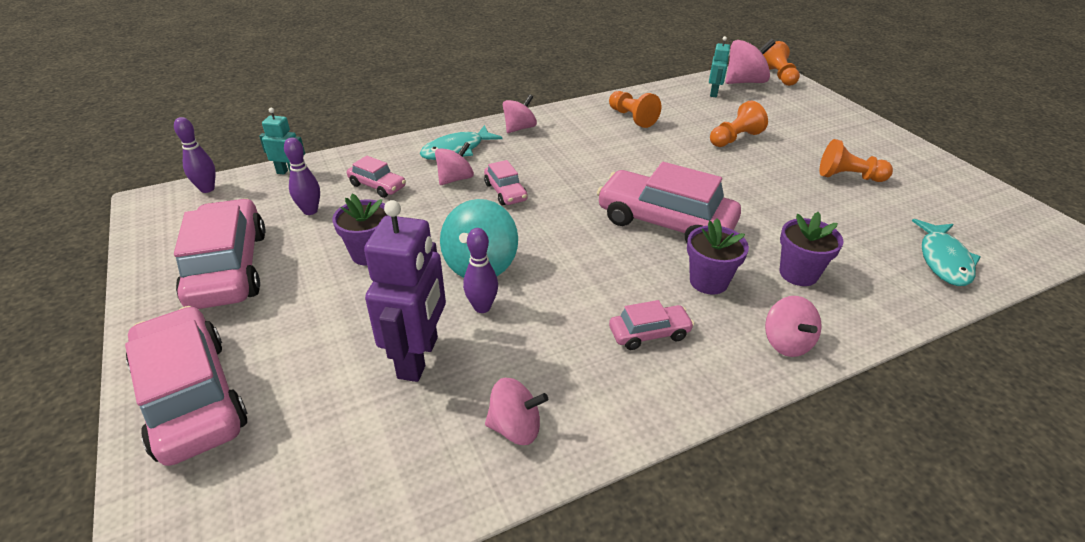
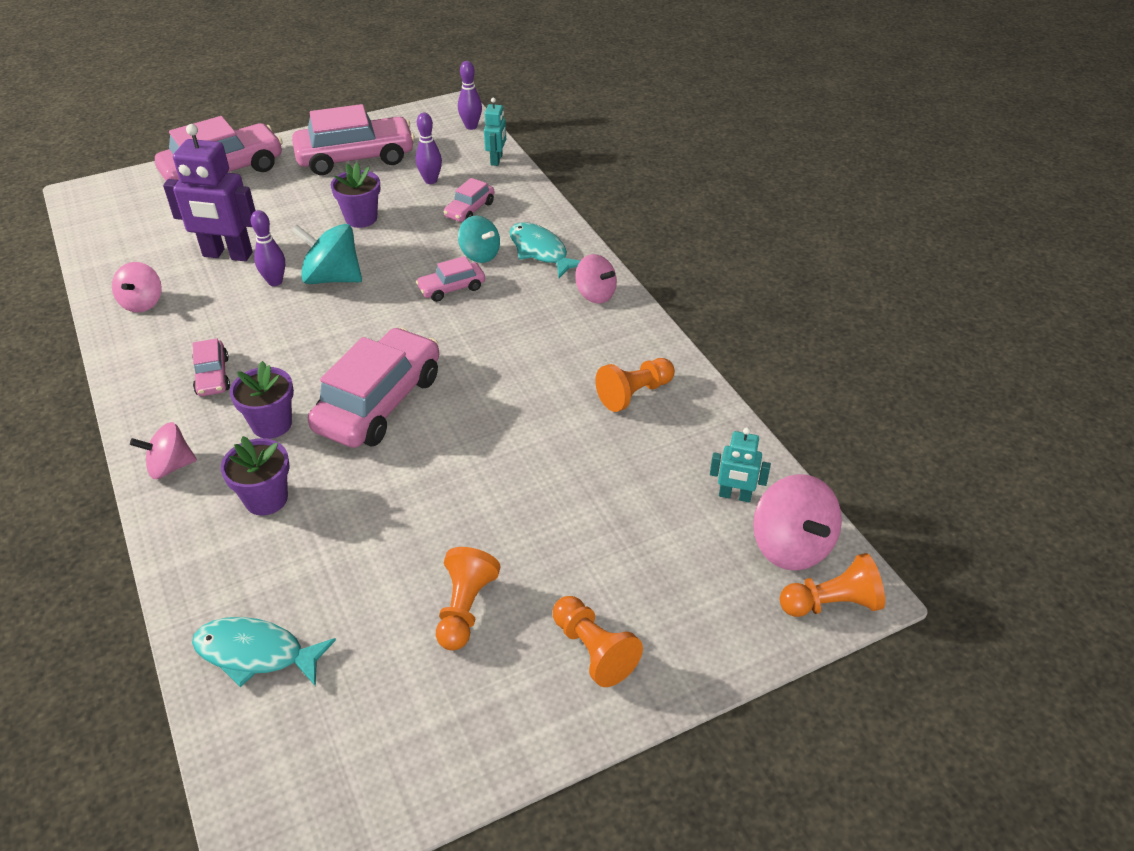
camera: 90 degrees right, 5 degrees up
pink spinning top [435,142,474,185] -> turquoise spinning top [458,215,500,263]
orange pawn [710,101,768,147] -> orange pawn moved to [553,596,643,687]

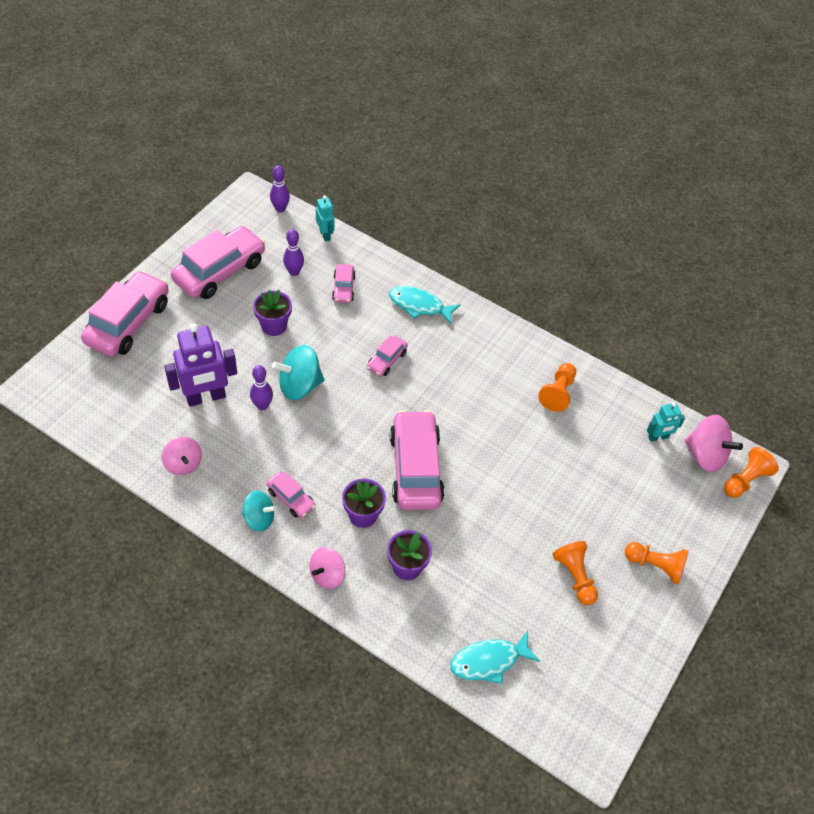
camera: 35 degrees left, 10 degrees up
turquoise spinning top [458,215,500,263] -> turquoise spinning top moved to [242,491,276,531]
pink spinning top [575,254,617,304] -> none

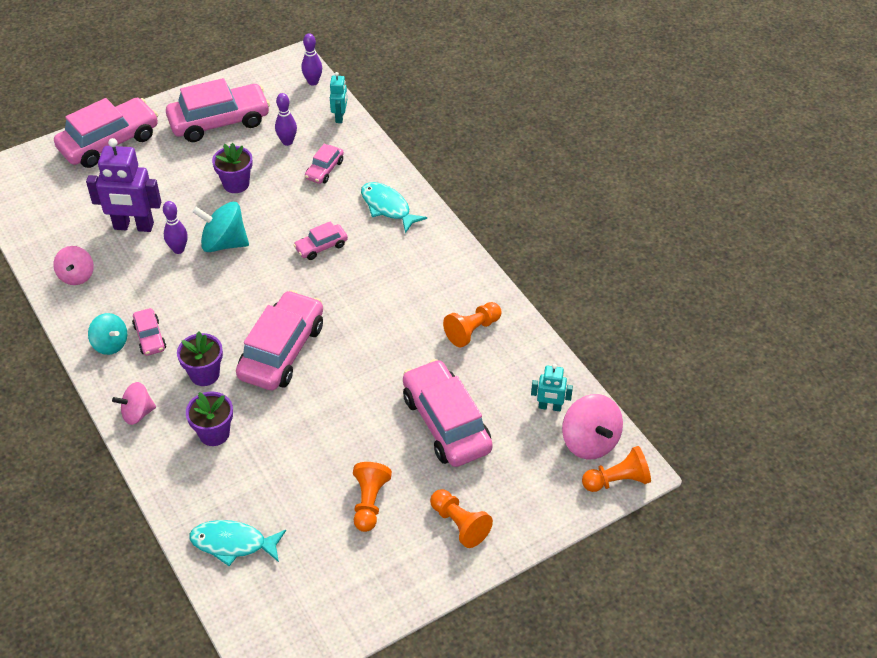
camera: 30 degrees right, 5 degrees down
none -> pink car [403,359,493,467]

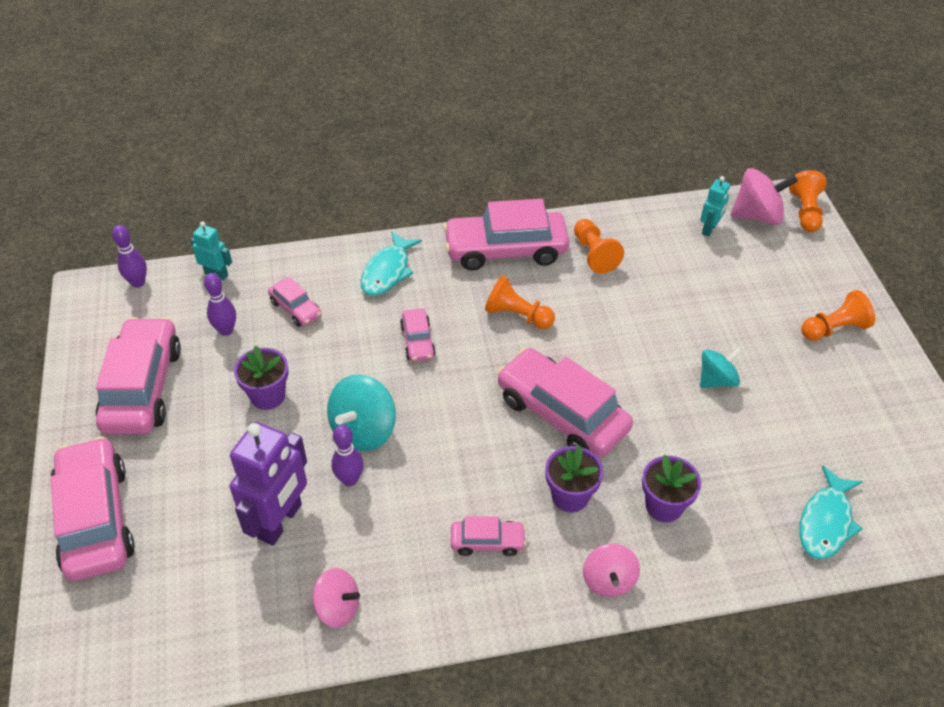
camera: 70 degrees left, 0 degrees up
turquoise spinning top [88,313,127,355] -> turquoise spinning top moved to [700,347,742,388]
orange pawn [353,462,392,532] -> orange pawn moved to [485,275,555,329]
turquoise fish [361,182,427,233] -> turquoise fish turned 45 degrees counterclockwise [361,231,422,296]
pink car [403,359,493,467] -> pink car moved to [443,199,569,270]

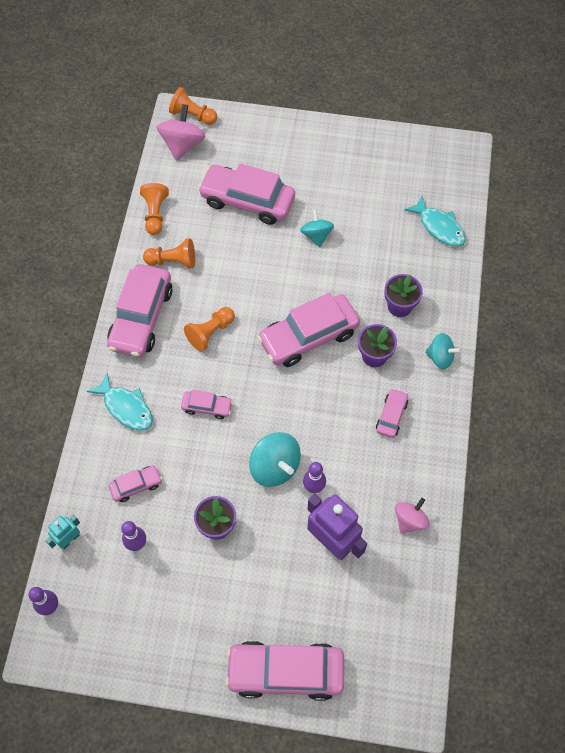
camera: 70 degrees left, 15 degrees up
pink car [96,317,181,434] -> pink car moved to [198,163,295,225]
pink spinning top [583,543,640,597] -> turquoise spinning top [425,333,461,369]
turquoise robot [700,176,730,237] -> none
orange pawn [801,290,875,341] -> orange pawn moved to [140,183,169,235]

